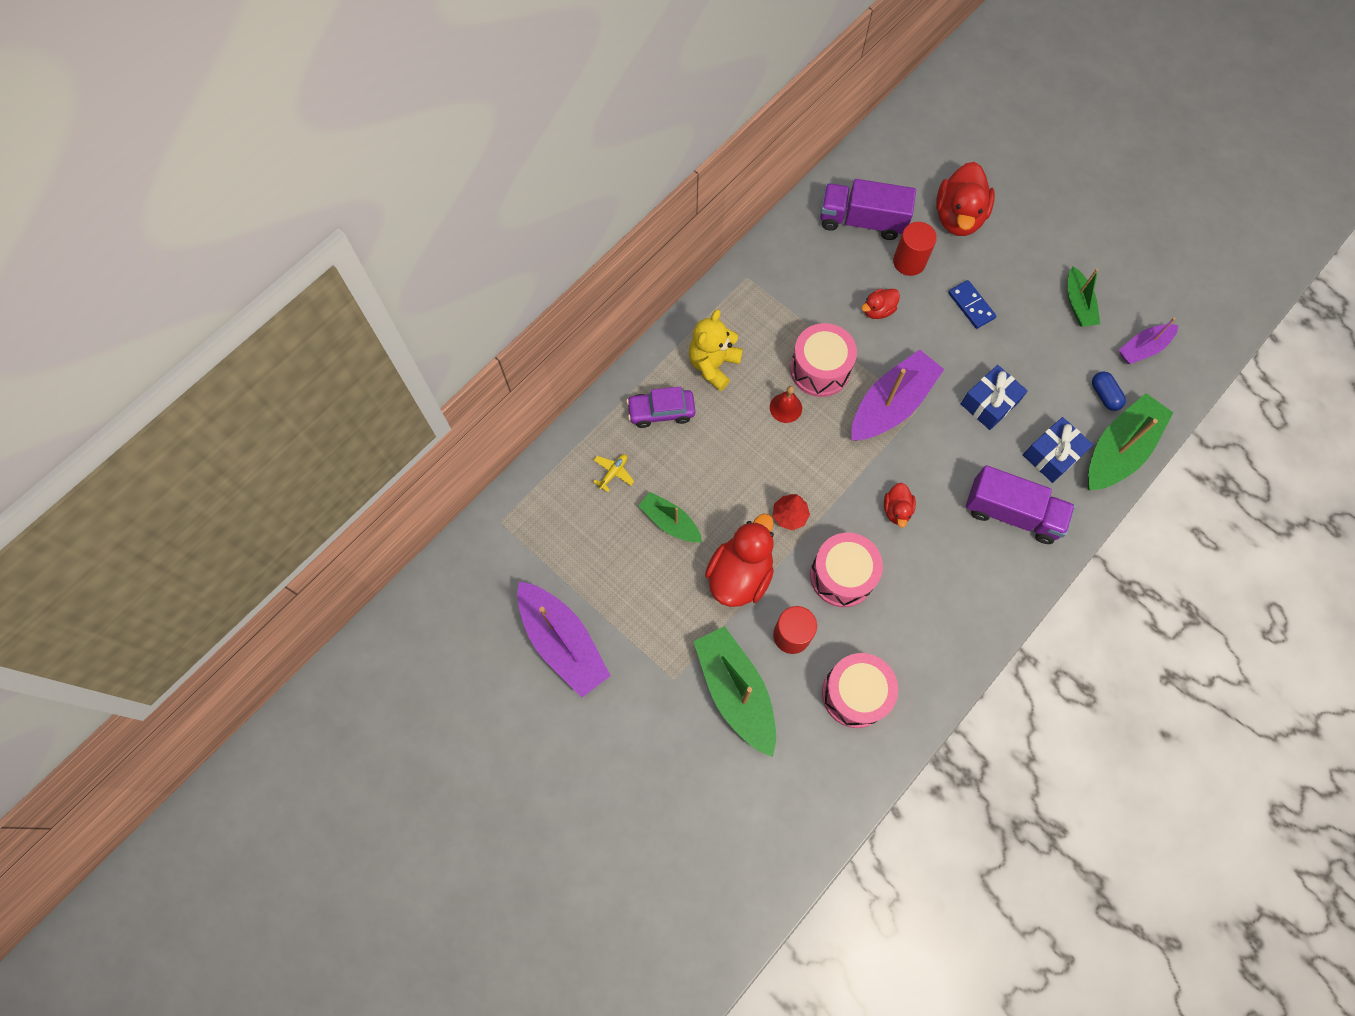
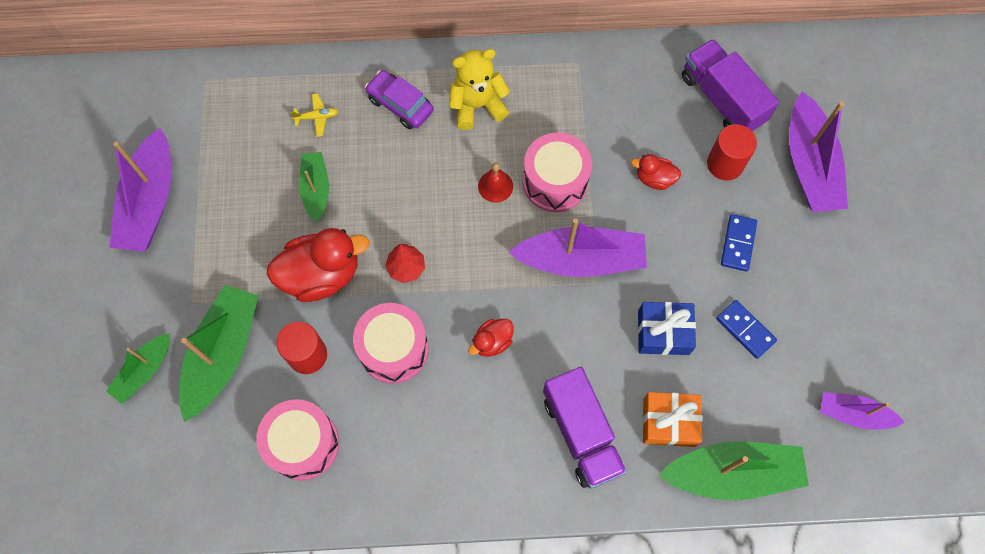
camera: 45 degrees right, 0 degrees up
red duck [936,162,995,236] -> purple boat [789,91,848,212]
blue gift [1023,417,1093,483] -> orange gift [643,392,703,447]
green boat [1068,266,1100,327] -> green boat moved to [106,333,170,404]
blue capsule [1092,371,1126,411] -> none
none -> blue domino [716,300,777,359]

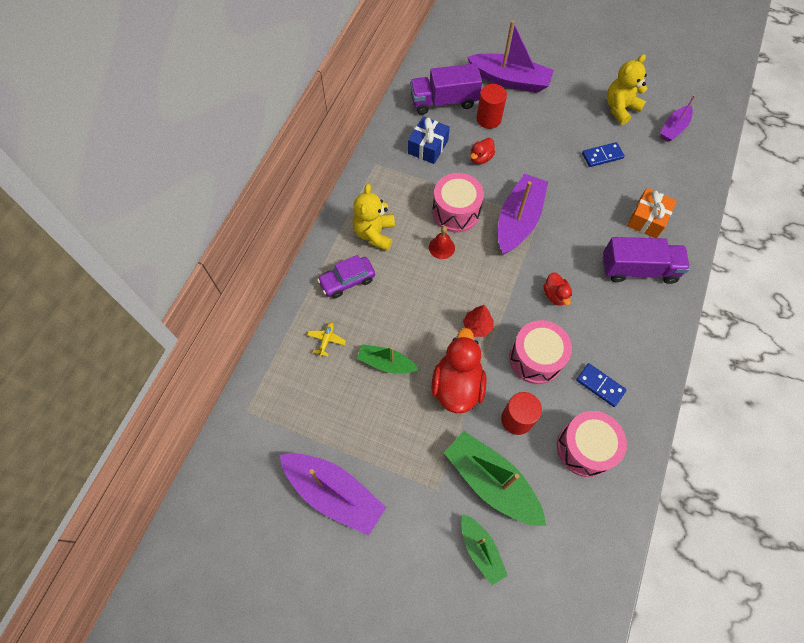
camera: 65 degrees left, 5 degrees down
blue gift [638,302,696,355] -> blue gift moved to [408,116,450,164]
green boat [658,441,809,500] -> none
blue domino [721,214,757,271] -> blue domino moved to [576,363,626,407]
none -> yellow teddy bear [607,54,648,125]

